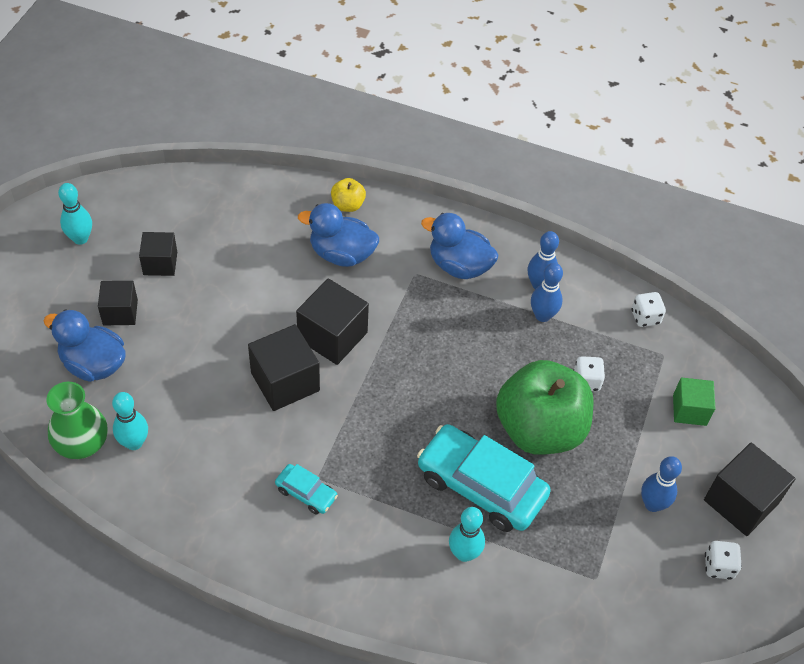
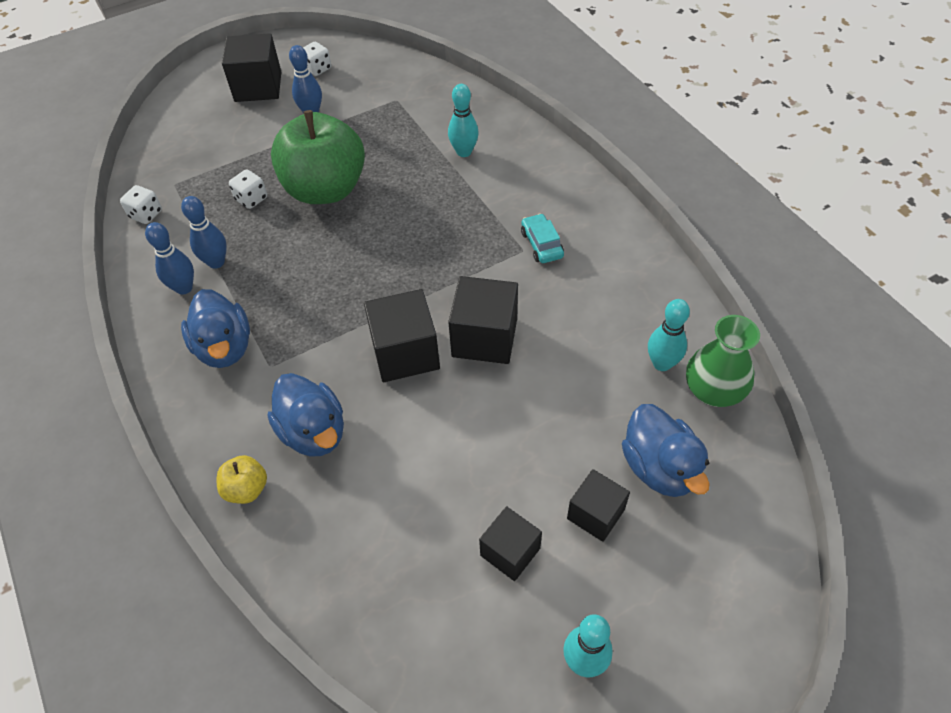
camera: 135 degrees left, 0 degrees up
turquoise car [417,424,551,532] -> none
green cube [673,377,715,426] -> none

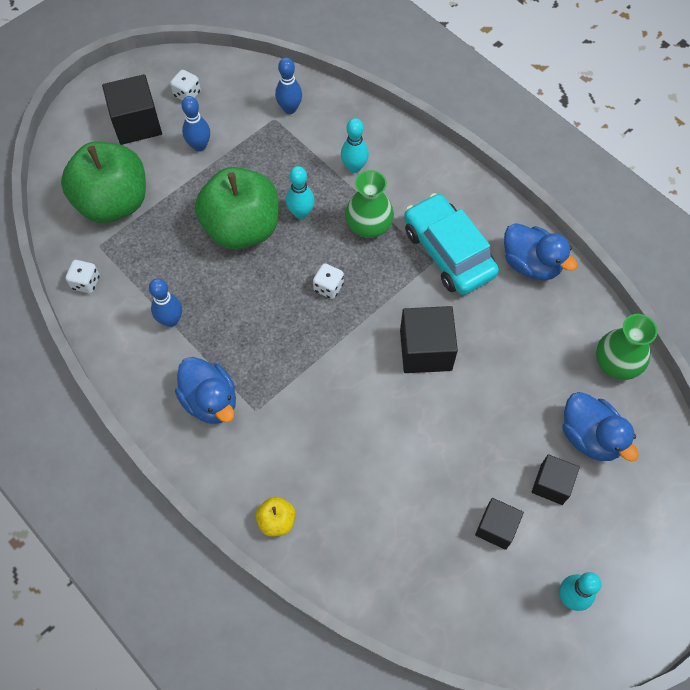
camera: 15 degrees left, 10 degrees up
blue bowling pin [145,222,194,295] -> blue bowling pin moved to [275,57,302,114]
white dice [229,169,267,209] -> white dice moved to [313,263,344,299]
blue duck [267,373,344,456] -> blue duck moved to [504,223,578,281]
black cube [364,289,440,382] -> none
turquoise car [521,214,564,263] -> turquoise car [404,193,499,295], size x2.12
turquoise bowling pin [648,299,690,371] -> turquoise bowling pin moved to [286,166,315,219]
none -> green apple [61,141,146,223]
none -> green vase [345,170,394,238]

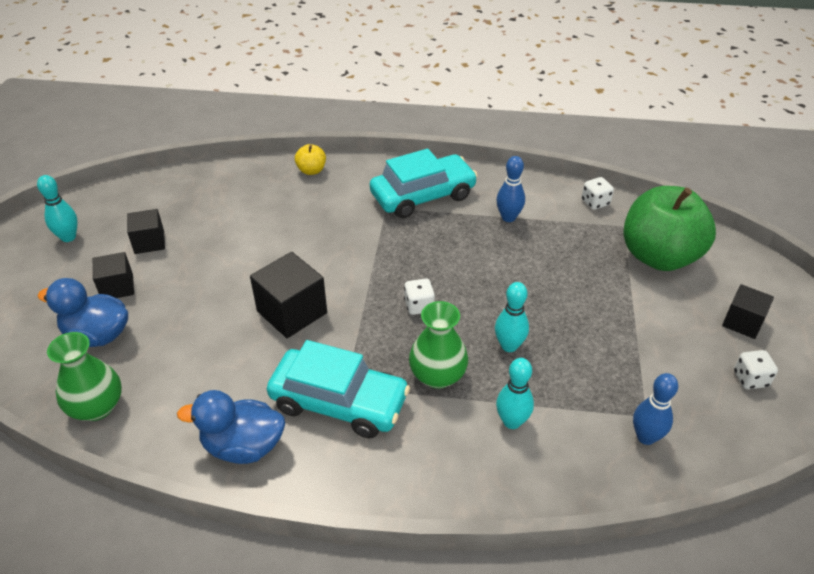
camera: 140 degrees right, 20 degrees down
black cube [102,74,162,145] -> black cube [722,284,774,339], size x0.63
blue duck [175,357,236,424] -> turquoise car [370,149,478,218]
blue bowling pin [182,96,210,152] -> none
green apple [195,167,279,250] -> none

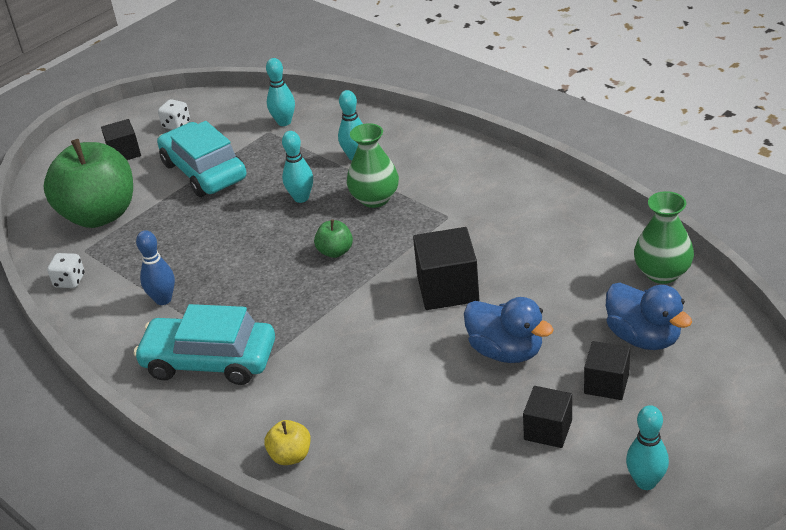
camera: 140 degrees left, 5 degrees down
blue duck [177,390,285,464] -> blue duck moved to [464,297,554,363]
turquoise car [267,340,410,438] -> turquoise car moved to [157,121,247,197]
white dice [404,278,435,315] -> green apple [314,219,353,258]
blue bowling pin [633,373,678,445] -> turquoise bowling pin [266,58,295,126]

